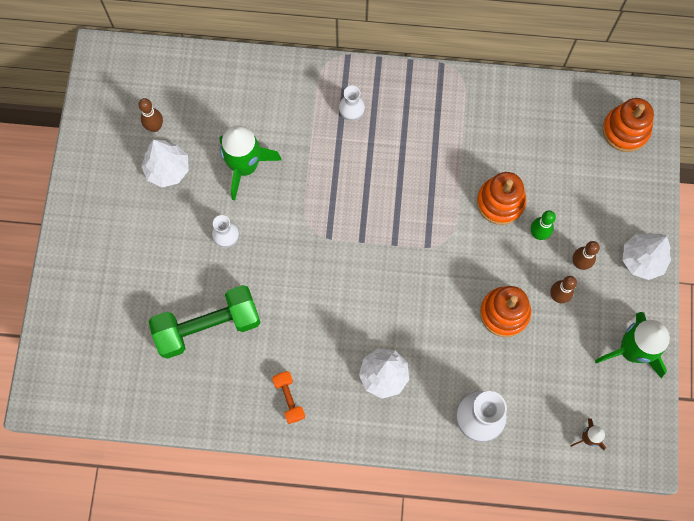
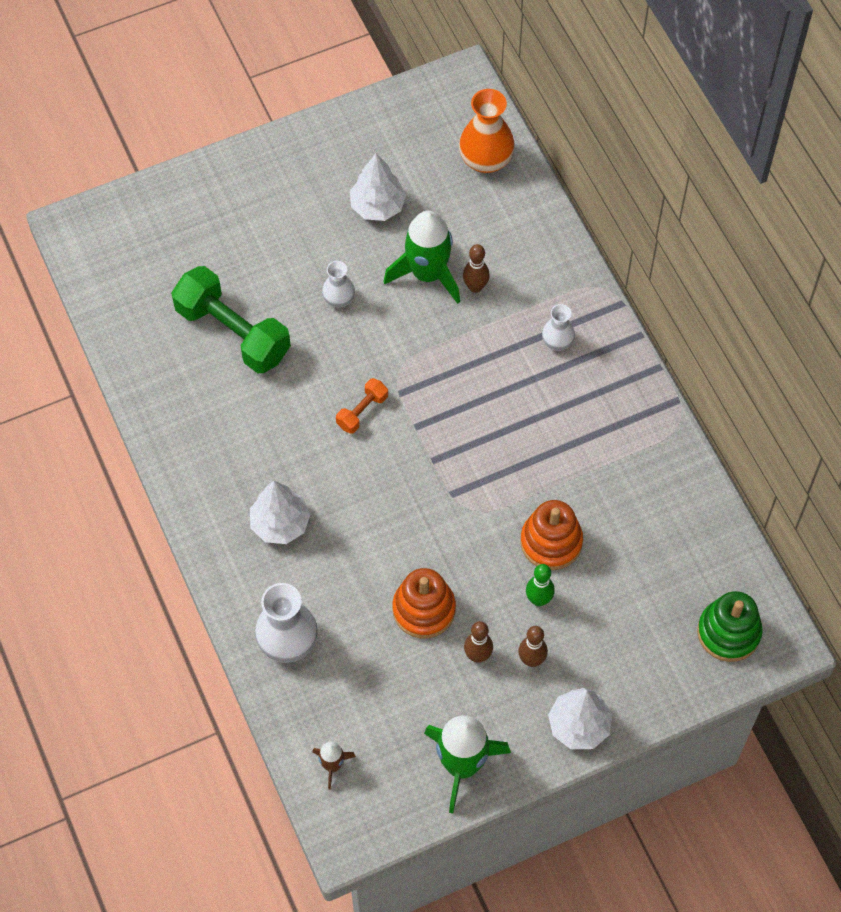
camera: 60 degrees right, 10 degrees down
brown bowling pin [138,98,163,132] -> brown bowling pin moved to [463,244,490,293]
orange dumbbell [272,371,305,424] -> orange dumbbell moved to [336,378,388,434]
orange stacking toy [602,98,654,152] -> green stacking toy [697,591,763,662]
none -> orange vase [459,89,515,173]

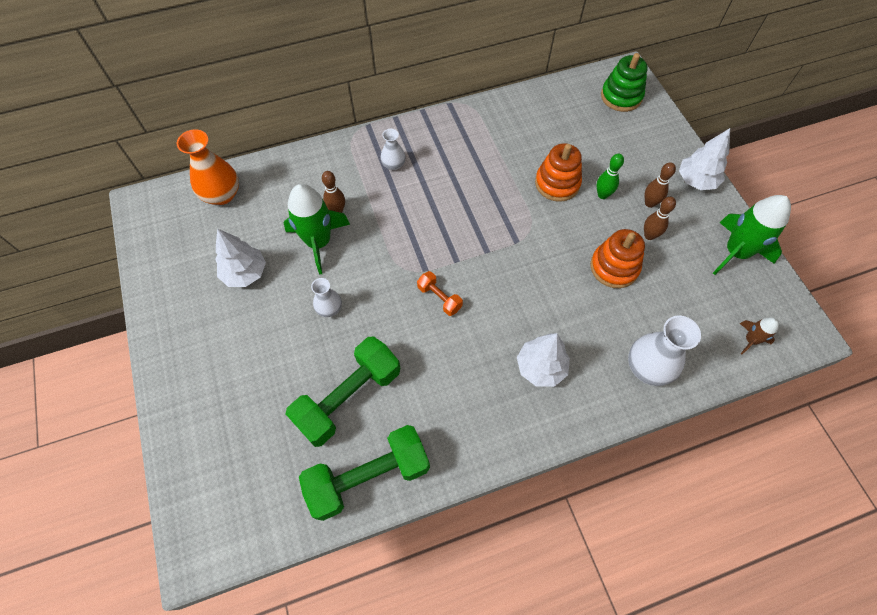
camera: 85 degrees left, 0 degrees up
none -> green dumbbell [299,425,430,521]

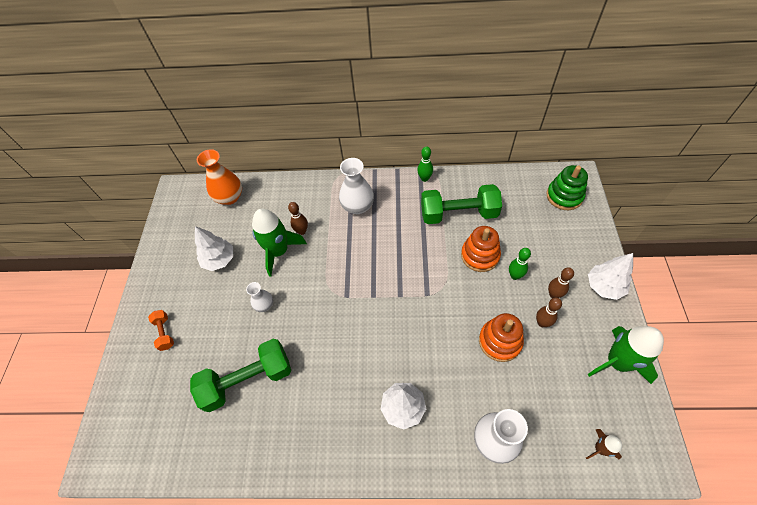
camera: 25 degrees right, 5 degrees down
green dumbbell [299,425,430,521] -> green dumbbell moved to [421,184,502,224]
white vase [381,129,405,170] -> white vase [339,158,374,214], size x1.75
orange dumbbell [417,271,463,316] -> orange dumbbell moved to [148,310,174,351]
none -> green bowling pin [417,146,433,182]

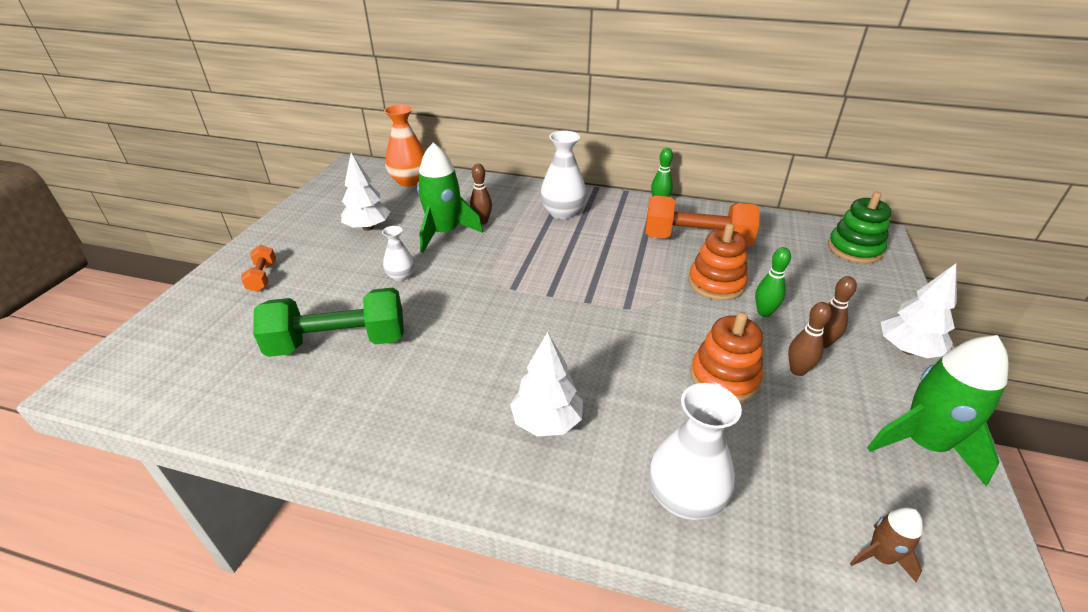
camera: 10 degrees right, 20 degrees down
green dumbbell [421,184,502,224] -> orange dumbbell [645,195,760,247]

